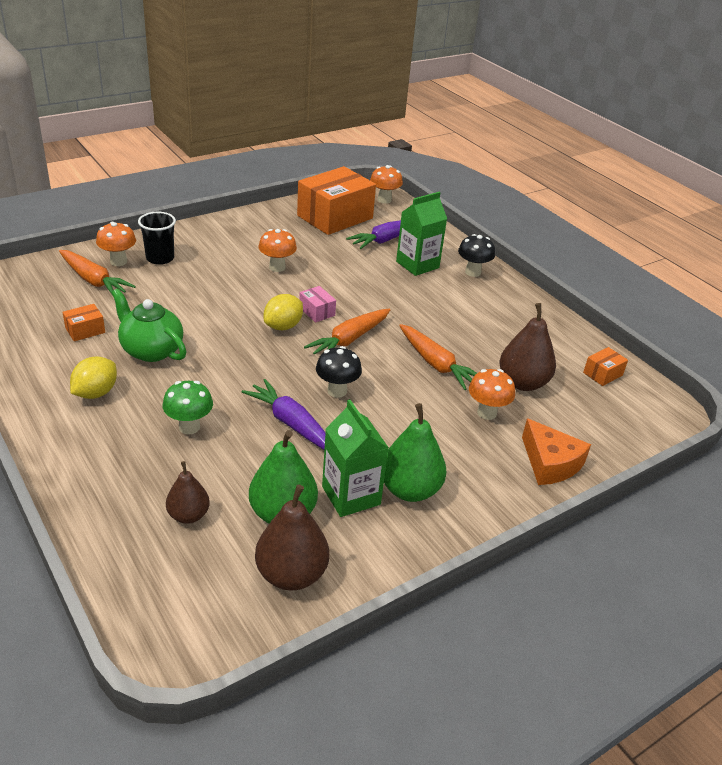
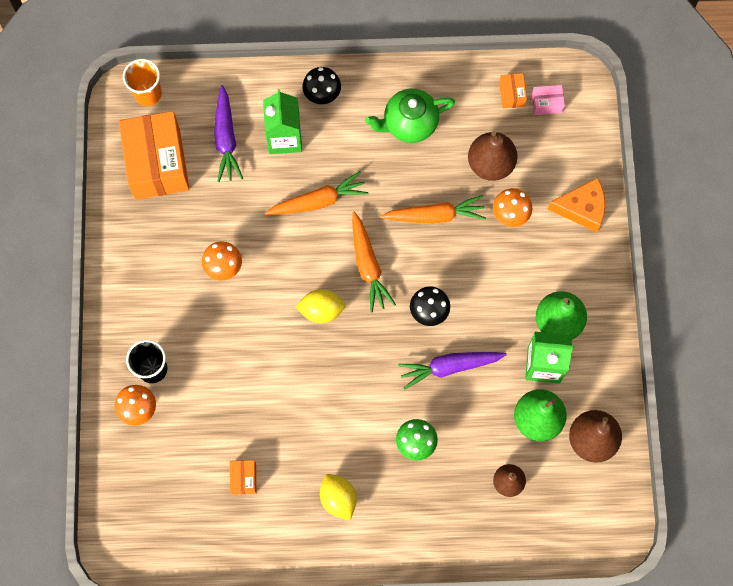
camera: 55 degrees left, 35 degrees up
orange carrot [59,250,136,294] -> orange carrot moved to [265,171,369,215]
green teapot [111,289,187,362] -> green teapot moved to [365,89,455,143]
yellow lemon [264,294,303,330] -> yellow lemon turned 75 degrees counterclockwise [296,289,345,323]
pink box [299,286,336,323] -> pink box moved to [532,85,565,115]
orange mushroom [370,165,403,204] -> orange cup [123,59,162,106]

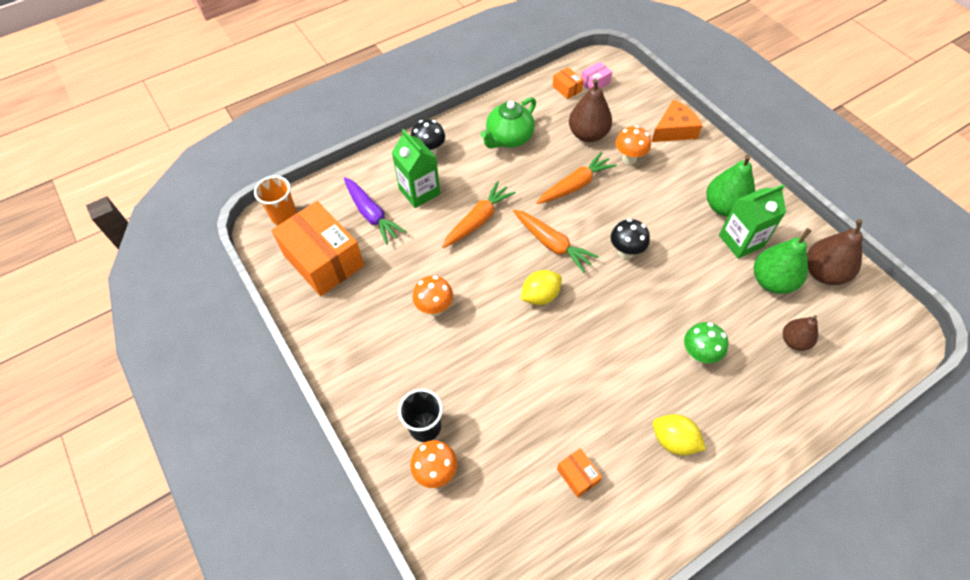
camera: 30 degrees left, 15 degrees down
purple carrot [398,352,507,389] -> none

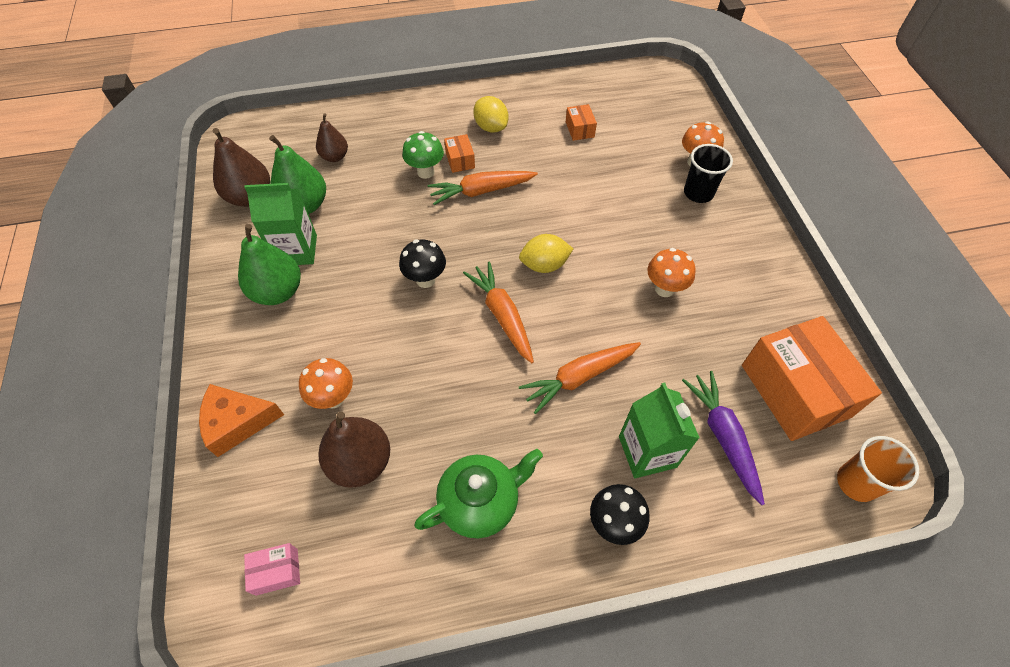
camera: 160 degrees left, 0 degrees up
orange carrot [536,152,617,204] -> orange carrot moved to [428,171,538,205]
orange box [552,67,583,99] -> orange box moved to [444,134,475,173]

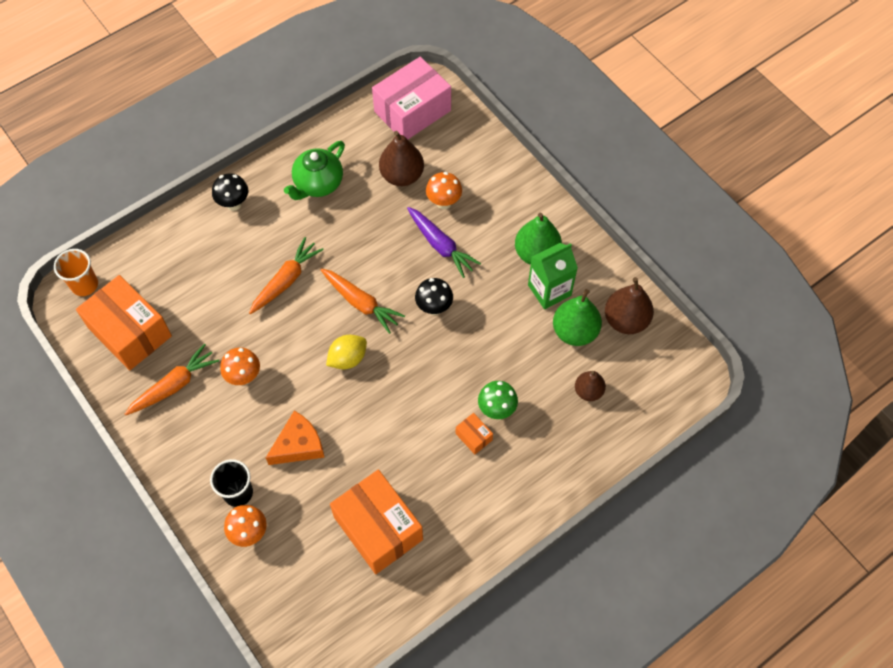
camera: 155 degrees right, 5 degrees up
orange cheese [199,384,284,457] -> orange cheese moved to [266,411,325,465]
pink box [244,543,300,596] -> pink box [372,57,451,140], size x2.38
orange carrot [428,171,538,205] -> orange carrot moved to [125,343,219,415]
yellow lemon [474,96,509,133] -> none
orange box [566,104,597,141] -> orange box [330,470,423,574], size x2.38
green carton [619,383,700,478] -> none
purple carrot [682,371,765,505] -> purple carrot moved to [407,207,481,278]

